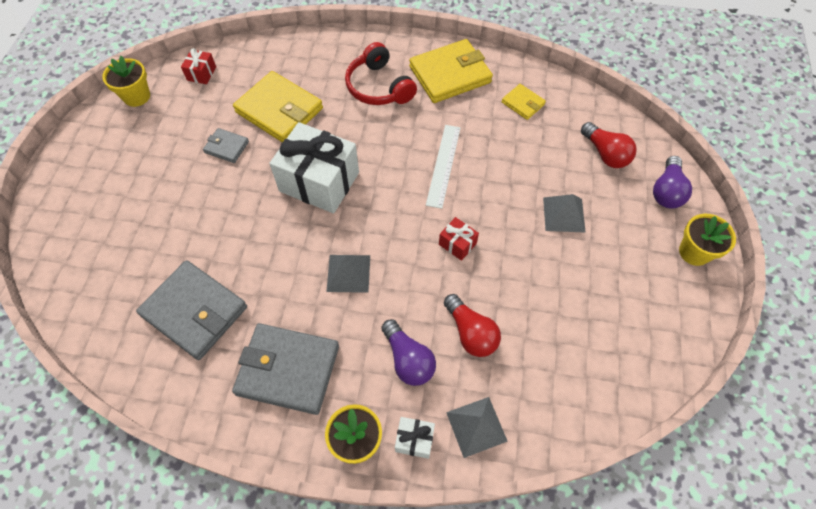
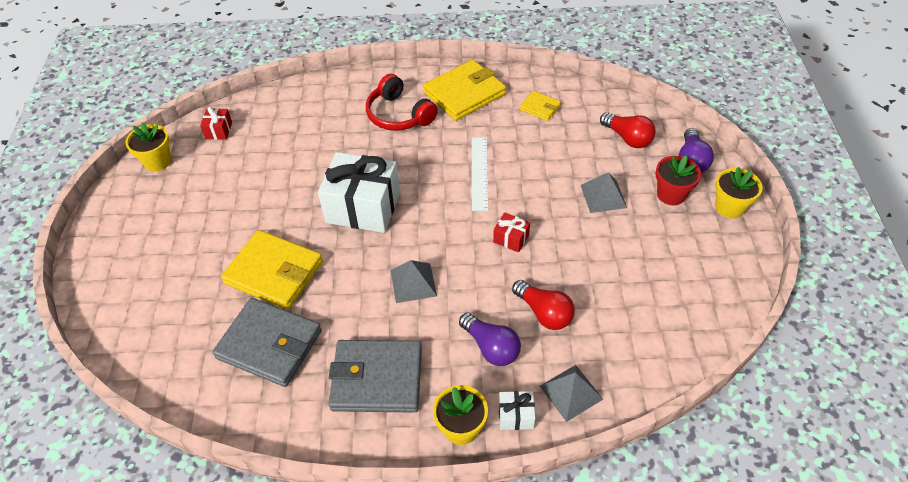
camera: 10 degrees left, 10 degrees down
grey wallet [203,128,249,163] -> none
yellow wallet [233,71,323,142] -> yellow wallet moved to [221,230,323,310]
none -> red flower pot [656,155,701,205]

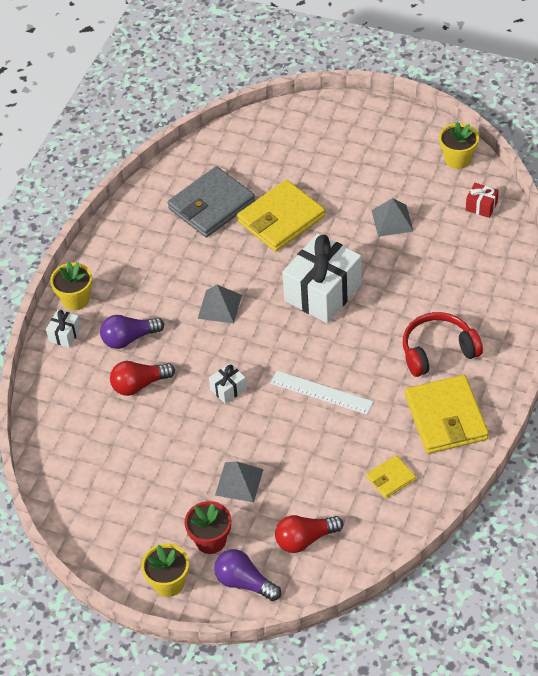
camera: 115 degrees right, 0 degrees up
grey wallet [329,340,422,413] -> none
red gift [493,212,530,252] -> white gift [209,363,247,404]
grey pyramid [540,365,603,422] -> grey pyramid moved to [371,198,414,237]

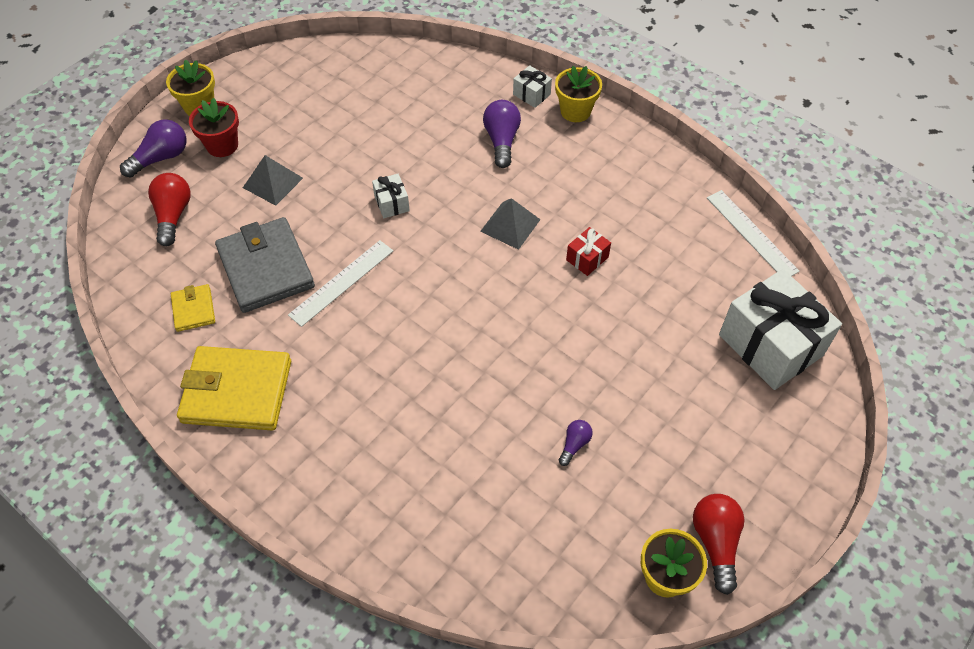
camera: 105 degrees right, 5 degrees up
red light bulb [110,361,175,396] -> red light bulb moved to [693,494,744,595]
grey wallet [168,166,255,237] -> grey wallet moved to [215,217,315,313]
yellow wallet [237,180,325,252] -> none
white gift [282,233,362,323] -> white gift moved to [719,269,842,390]
grey pyramid [371,198,414,237] -> purple light bulb [559,420,593,466]
red headphones [403,312,483,377] -> none
red gift [466,183,499,218] -> red gift moved to [566,227,611,276]
none -> white ruler [707,190,800,276]

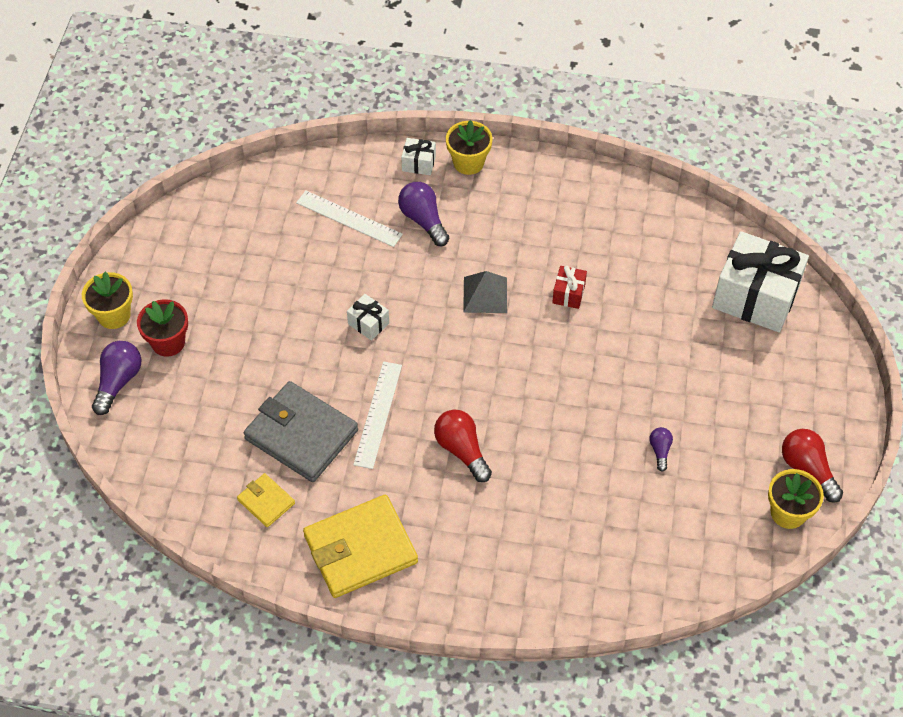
camera: 30 degrees left, 0 degrees up
red light bulb [148,173,191,246] -> red light bulb moved to [434,410,492,482]
grey pyramid [243,155,303,206] -> none
white ruler [707,190,800,276] -> white ruler moved to [296,190,403,247]

